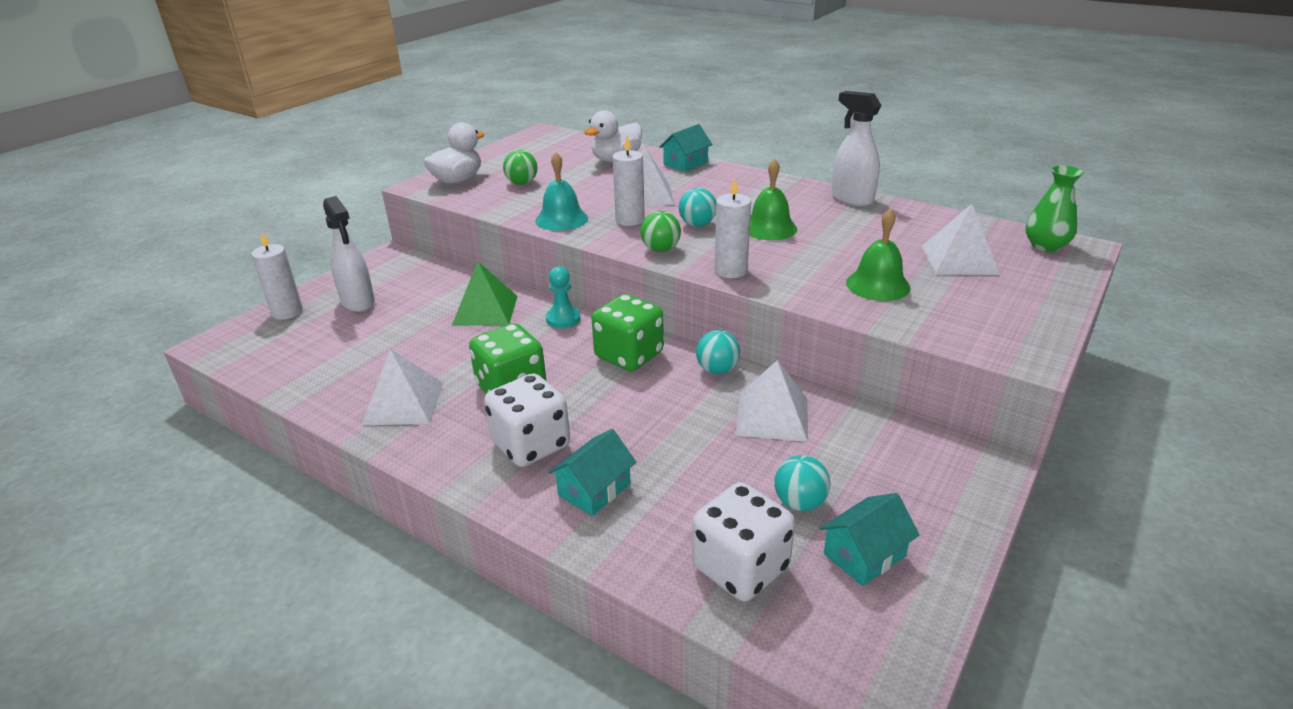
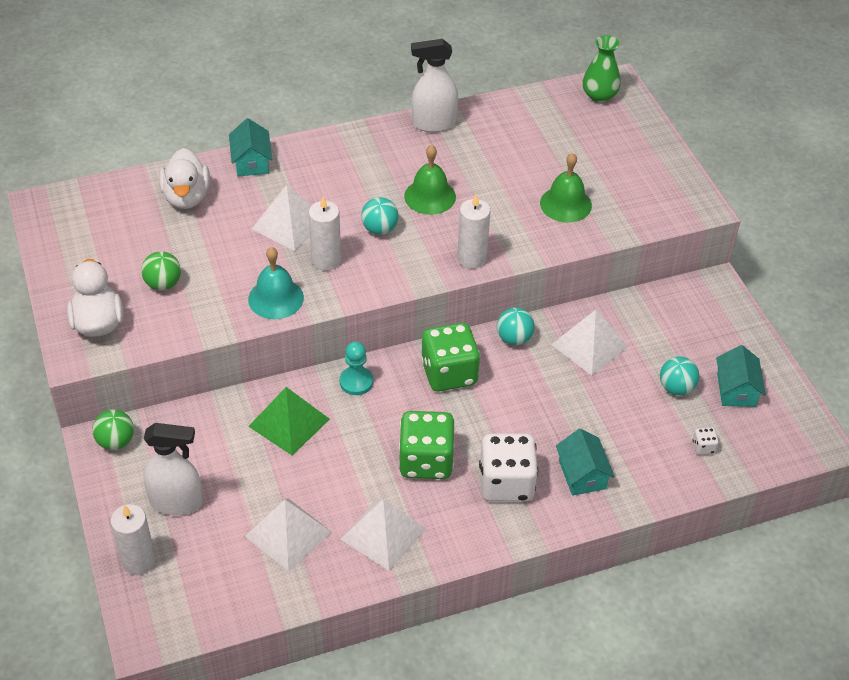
camera: 55 degrees left, 15 degrees up
green ball [640,211,681,252] -> green ball moved to [92,409,134,450]
white dice [692,482,795,602] -> white dice [692,427,719,455], size x0.40
white pyramid [922,204,1000,275] -> white pyramid moved to [245,498,332,572]

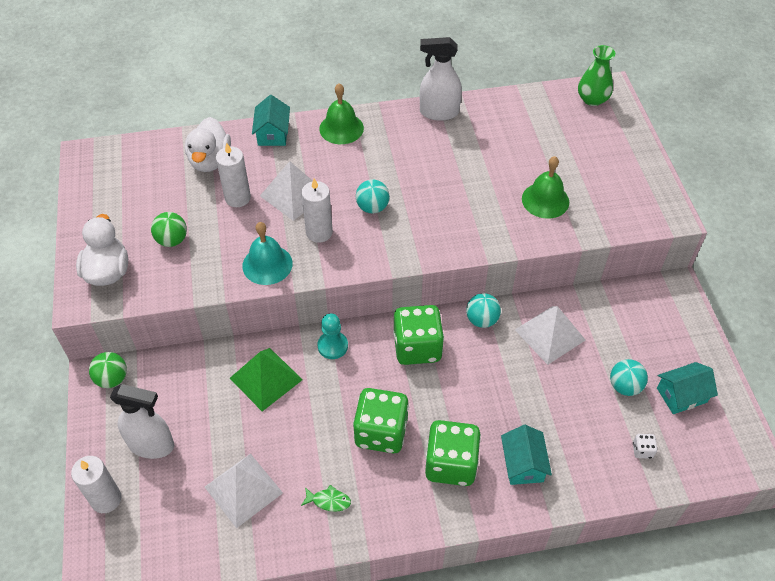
camera: 10 degrees right, 5 degrees up
white pyramid [341,498,426,571] -> green fish [301,485,351,512]
green bell [404,145,456,215] -> green bell moved to [319,83,364,144]
white candle [457,194,490,268] -> white candle moved to [216,143,251,207]
white dice [479,433,538,502] -> green dice [425,420,481,486]
turquoise house [716,345,766,407] -> turquoise house turned 60 degrees clockwise [657,362,718,414]

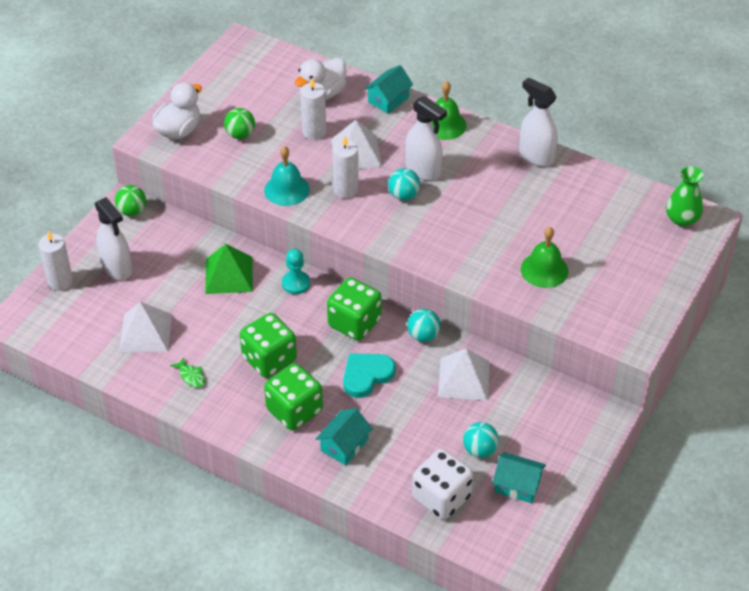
camera: 40 degrees right, 5 degrees down
white dice [633,434,657,459] -> white dice [412,449,473,520], size x2.49
none -> turquoise heart [343,353,396,398]
none -> white spray bottle [405,96,447,181]

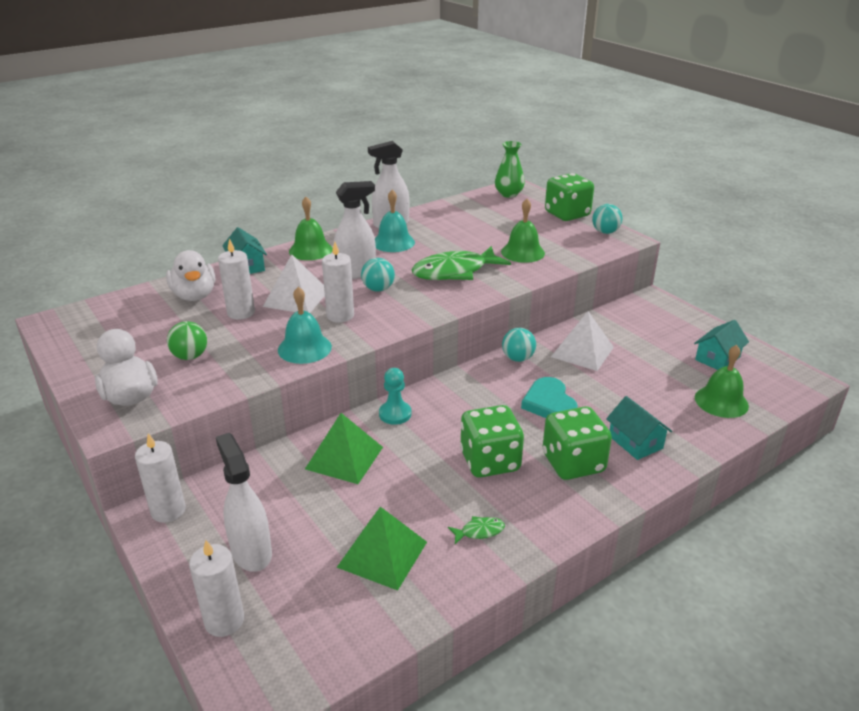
camera: 65 degrees left, 15 degrees down
white spray bottle [95,197,132,280] -> white spray bottle turned 105 degrees counterclockwise [216,433,272,572]
green ball [115,185,146,216] -> white candle [135,433,186,523]
white pyramid [119,302,172,352] -> green pyramid [337,507,427,591]
green dice [327,277,382,341] -> green dice moved to [545,173,594,221]
white dice [412,449,473,520] -> green bell [695,345,749,418]
turquoise ball [463,422,499,458] -> turquoise ball moved to [592,204,623,234]
none -> turquoise bell [375,190,415,252]
none -> green fish [411,246,511,280]

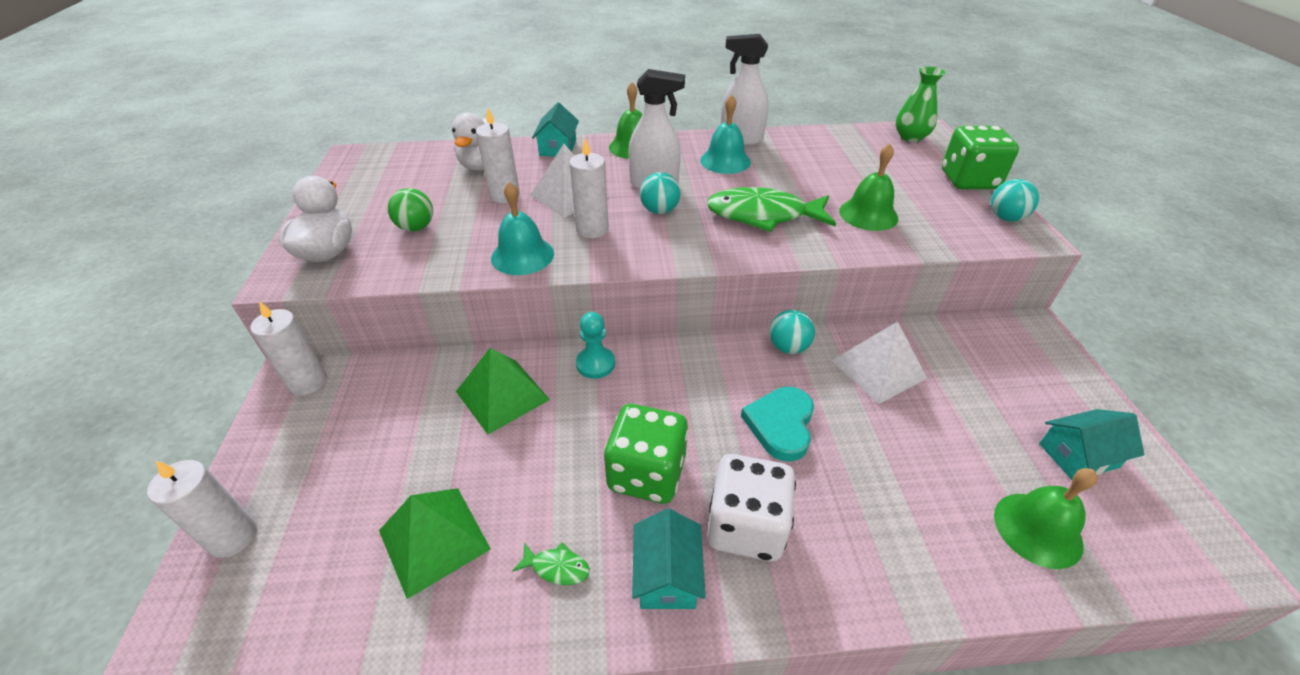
camera: 30 degrees right, 10 degrees up
white spray bottle [216,433,272,572] -> none
green dice [543,406,612,480] -> white dice [707,454,796,562]
turquoise house [606,396,672,460] -> turquoise house moved to [632,509,706,609]

